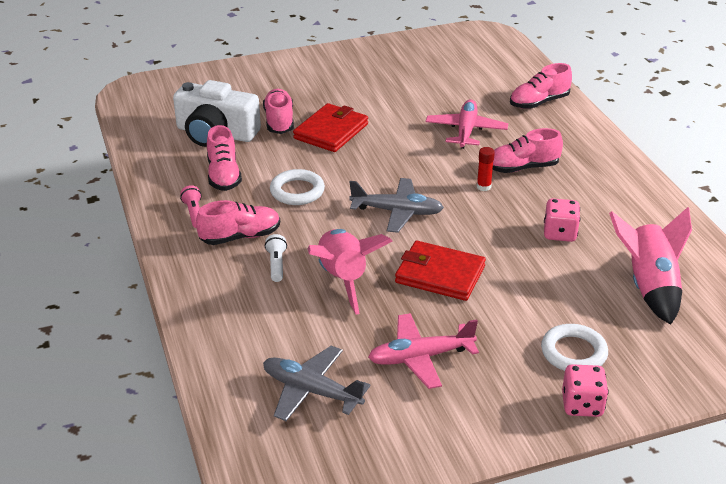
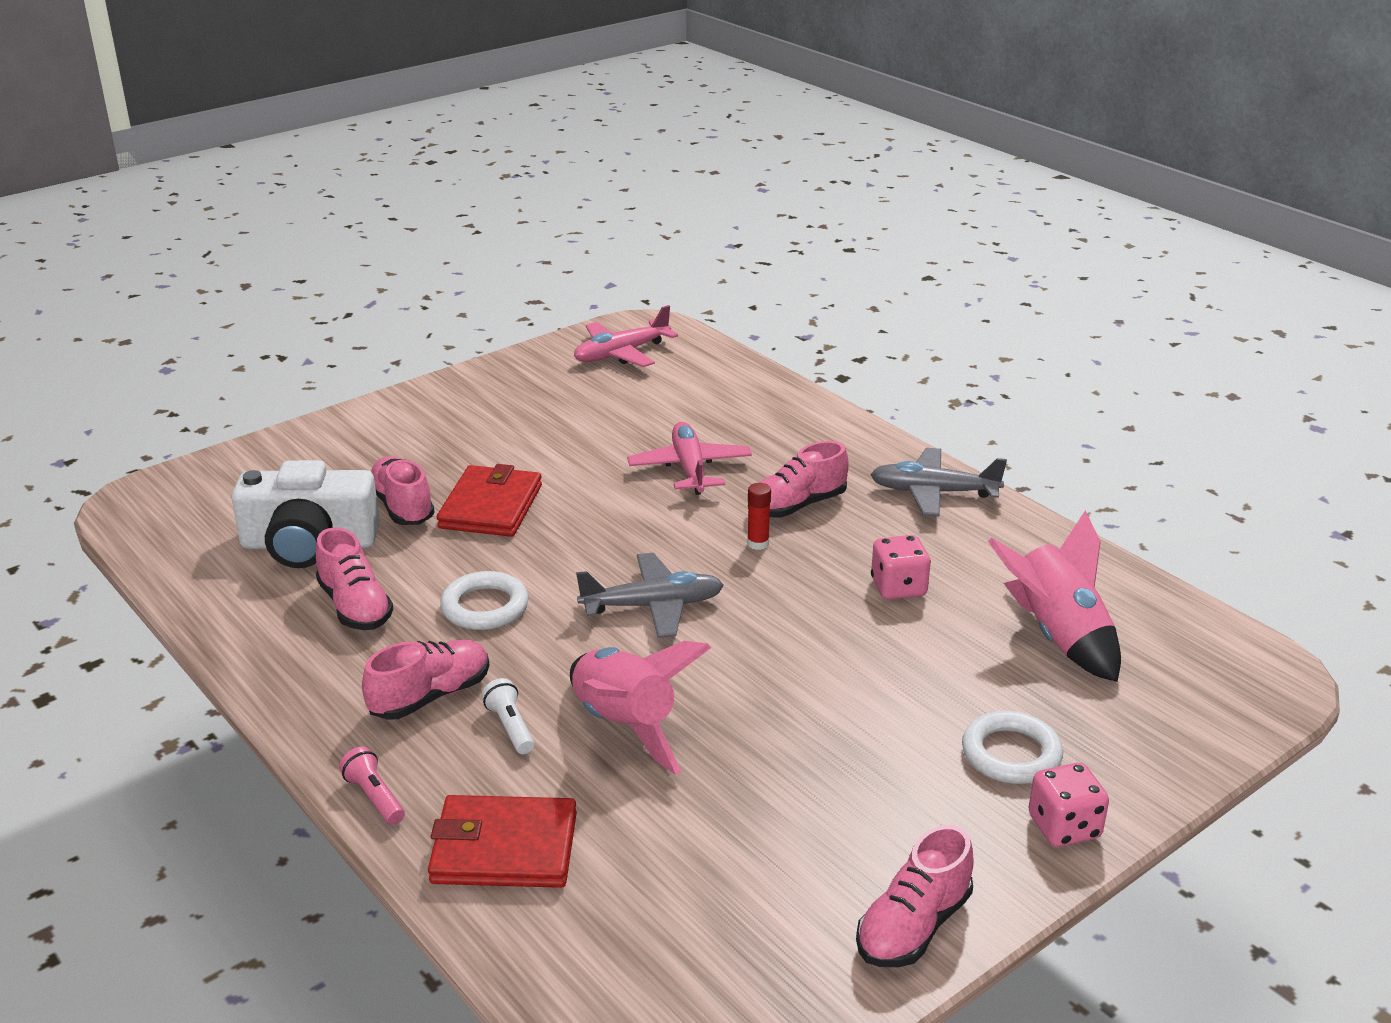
camera: 20 degrees left, 5 degrees down
pink flashlight [180,185,202,228] -> pink flashlight moved to [339,747,405,825]
grey plane [263,346,370,421] -> grey plane moved to [870,448,1007,516]
pink plane [368,313,479,389] -> pink plane moved to [574,305,678,367]
red wallet [395,241,486,301] -> red wallet moved to [428,795,577,888]
pink shoe [510,63,572,109] -> pink shoe moved to [856,825,974,967]

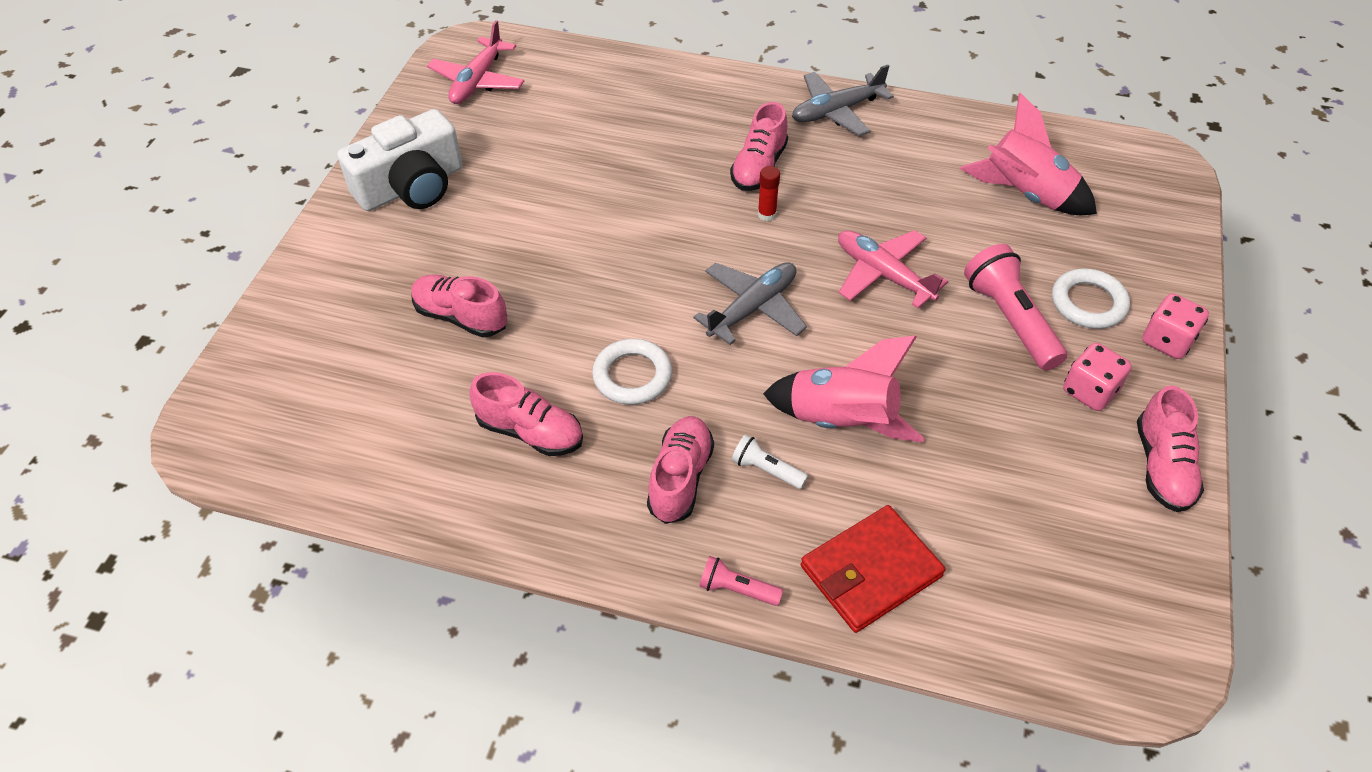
camera: 35 degrees left, 20 degrees up
white camera [231,460,380,568] -> white camera moved to [337,109,463,211]
red wallet [437,464,542,537] -> none
pink plane [627,422,752,495] -> pink plane moved to [838,230,949,308]
pink dice [871,535,931,600] -> pink dice moved to [1063,343,1132,411]
none -> pink flashlight [964,244,1067,371]

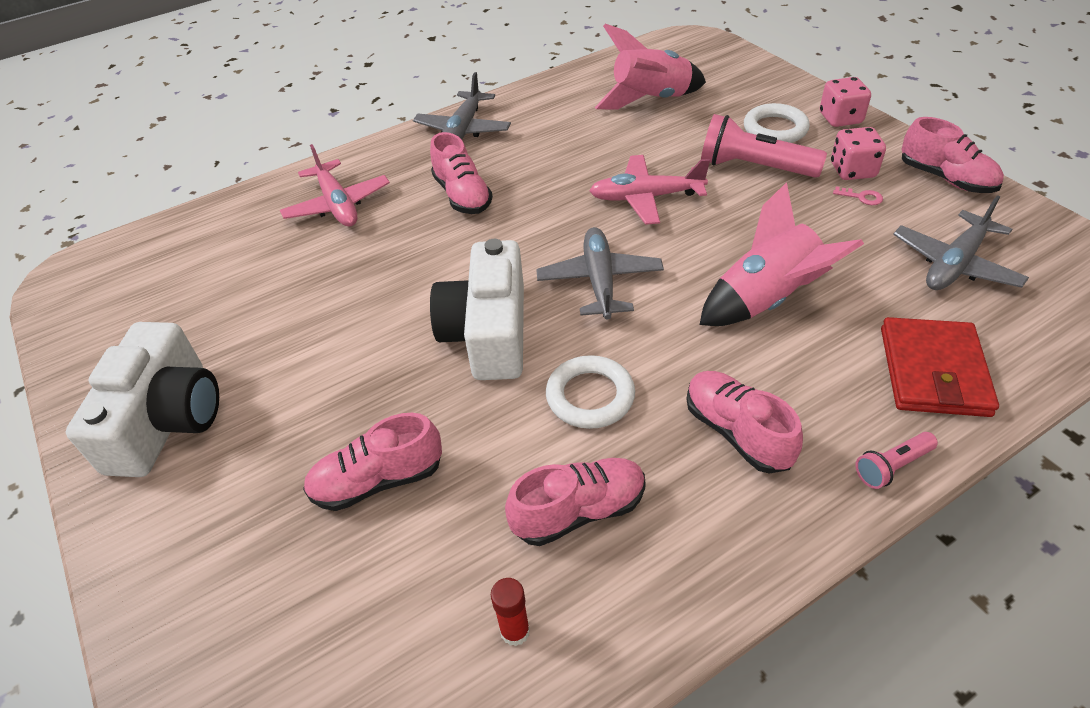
camera: 45 degrees left, 5 degrees down
pink plane [427,20,524,104] -> pink plane moved to [280,144,390,227]
white flashlight [732,434,808,489] -> none
red glue stick [758,166,780,221] -> red glue stick moved to [491,578,530,646]
none -> white camera [430,239,524,380]
none -> pink key [833,186,883,205]
none -> grey plane [893,195,1029,290]

